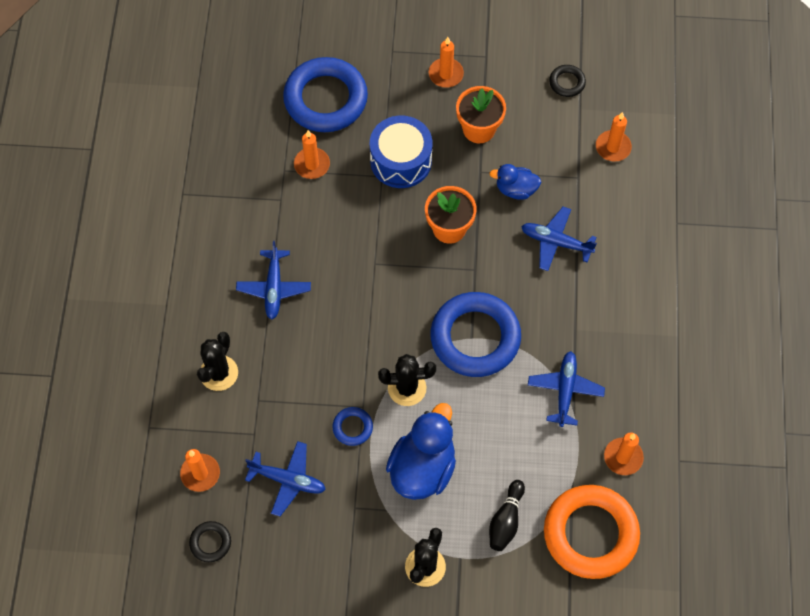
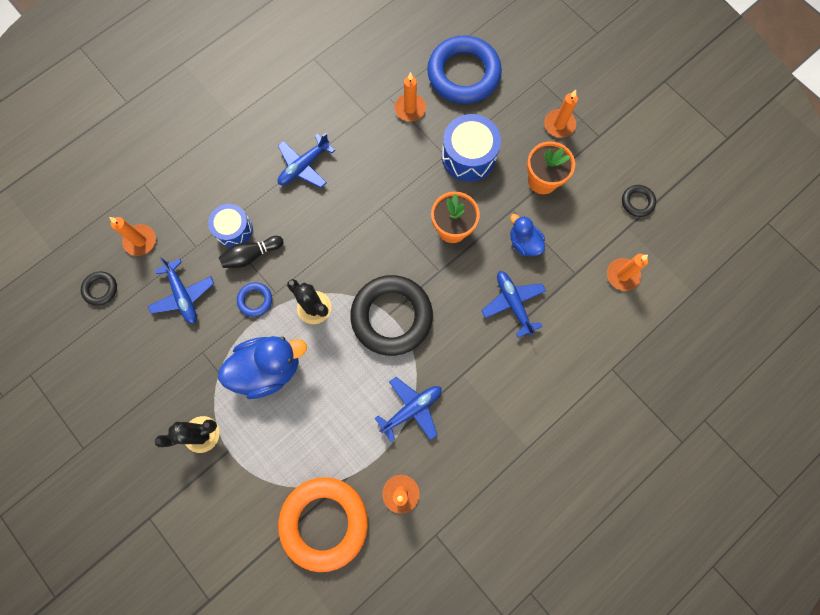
camera: 45 degrees right, 10 degrees up
black cactus [197,332,238,391] -> none
blue ring [430,292,521,377] -> black ring [350,275,433,356]
black bowling pin [489,480,525,551] -> black bowling pin moved to [219,236,283,268]
none -> blue drum [208,204,253,247]

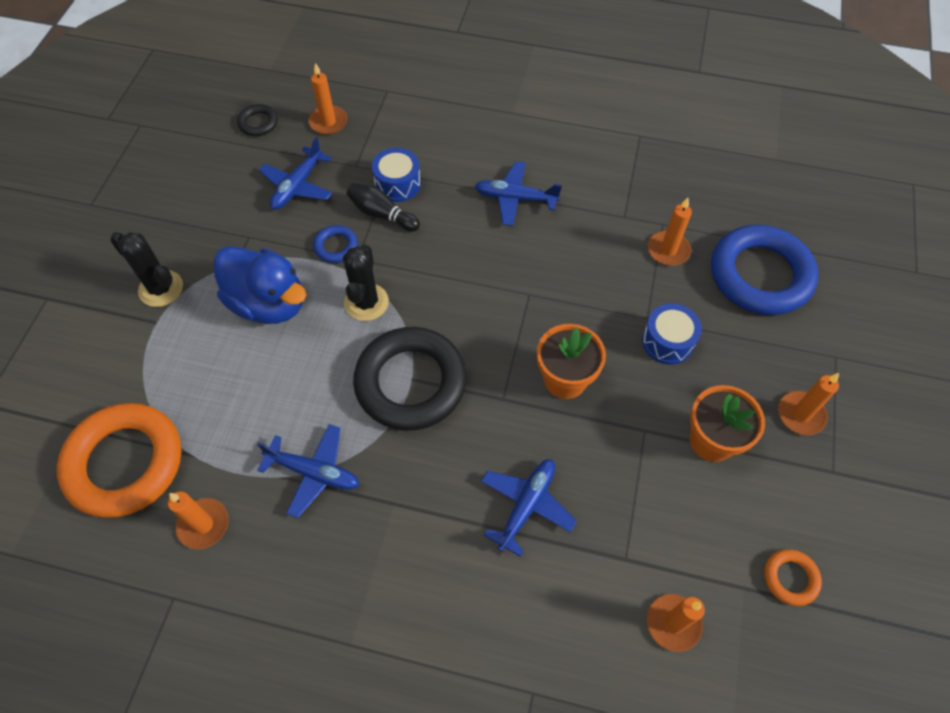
camera: 55 degrees right, 15 degrees down
blue drum [442,114,501,182] -> blue drum [642,304,702,364], size x0.66
blue duck [510,214,545,257] -> none
black ring [622,185,656,217] -> orange ring [764,549,822,606]

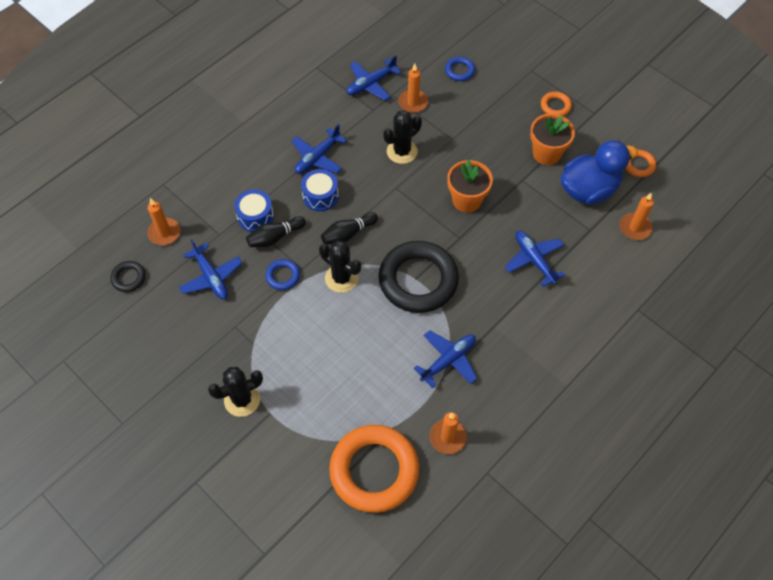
camera: 60 degrees left, 0 degrees up
blue duck [213,246,306,324] -> blue duck moved to [561,140,638,205]
blue drum [642,304,702,364] -> blue drum moved to [301,169,339,211]
blue ring [711,225,818,315] -> blue ring [445,57,475,81], size x0.44
orange candle [778,373,839,435] -> orange ring [541,92,572,116]
none -> black bowling pin [321,212,378,245]
none -> blue plane [347,55,402,100]
none -> black cactus [383,110,422,164]

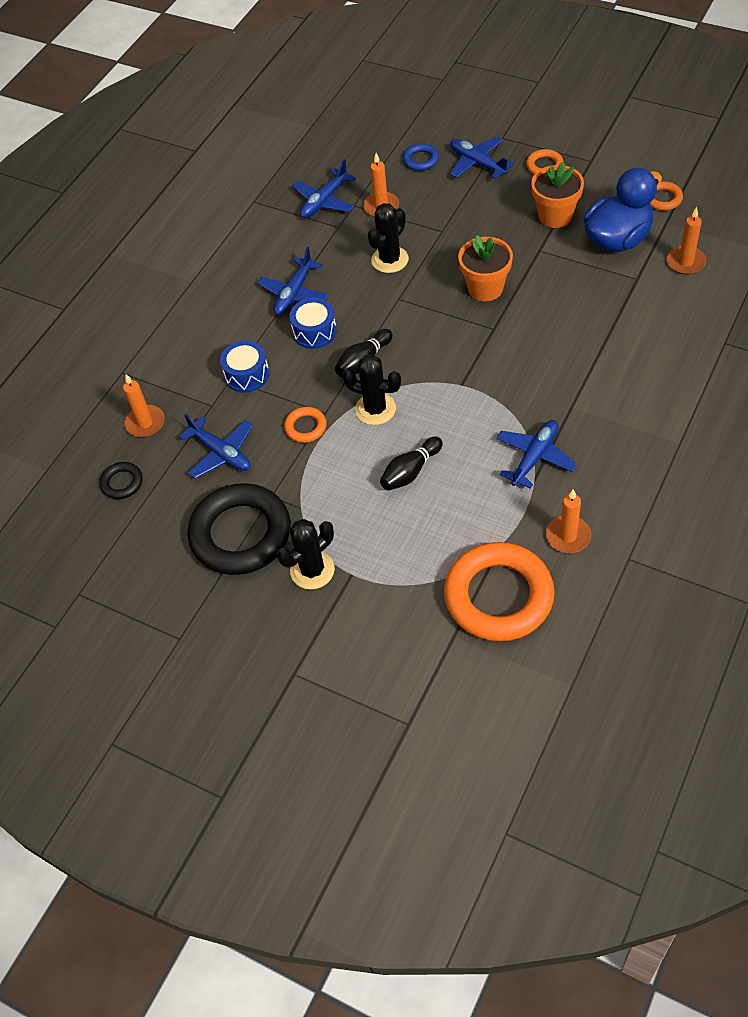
camera: 10 degrees left, 5 degrees down
black bowling pin [246,216,306,247] -> black bowling pin moved to [380,437,443,491]
blue ring [265,259,300,290] -> orange ring [284,407,327,443]
black ring [378,241,459,313] -> black ring moved to [187,483,291,575]
blue plane [505,231,565,287] -> blue plane moved to [450,136,514,179]

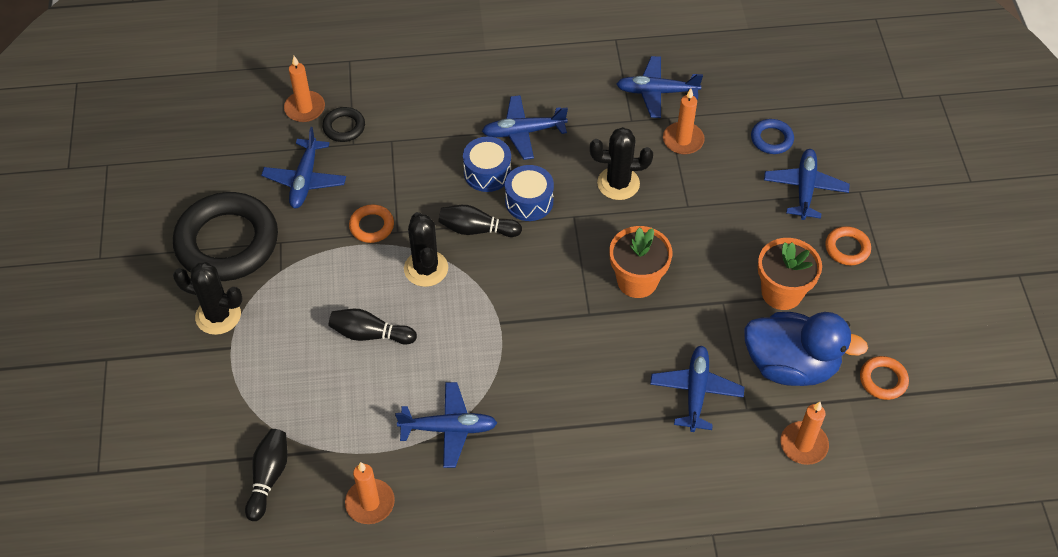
camera: 50 degrees right, 0 degrees up
black ring [100,462,143,499] -> black ring moved to [322,107,365,142]
blue drum [220,340,269,393] -> blue drum moved to [505,165,554,221]
orange ring [444,542,555,642] -> black bowling pin [245,429,288,521]
none -> blue plane [650,346,745,432]

